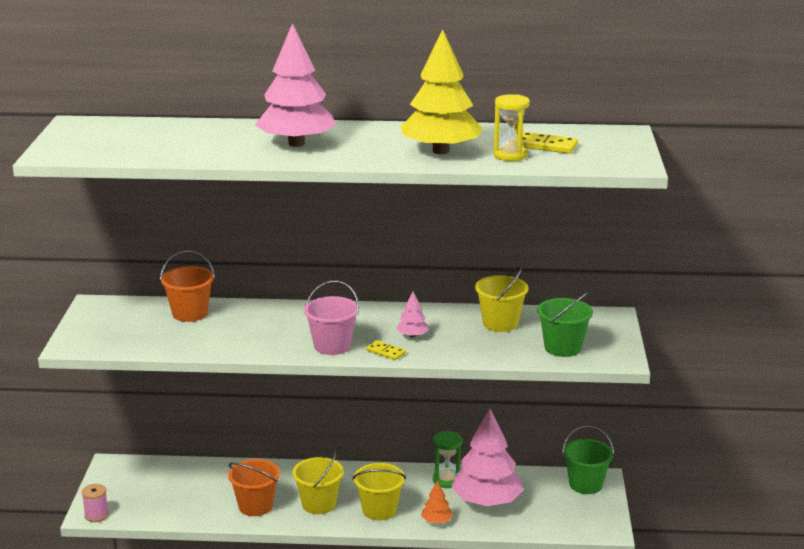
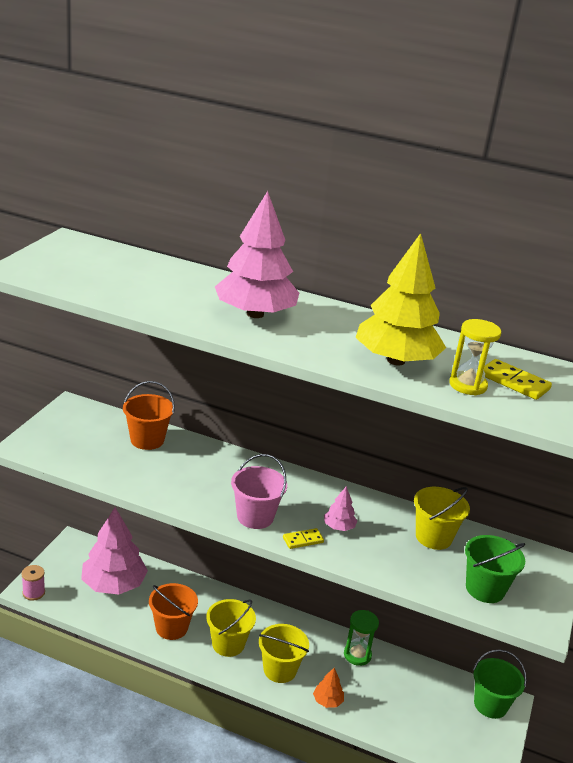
camera: 15 degrees right, 5 degrees up
yellow domino [366,340,406,360] -> yellow domino turned 75 degrees counterclockwise [283,528,324,549]
pink tree [451,409,524,506] -> pink tree moved to [81,507,148,595]

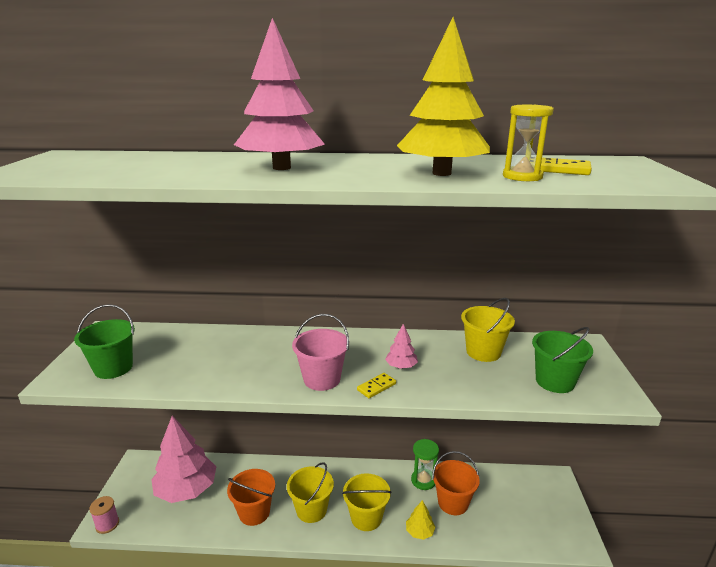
camera: 15 degrees left, 5 degrees down
orange bucket [123,381,175,450] -> orange bucket moved to [432,451,480,515]
orange tree [313,668,344,708] -> yellow tree [406,500,436,540]
green bucket [473,649,527,719] -> green bucket moved to [74,304,135,379]

